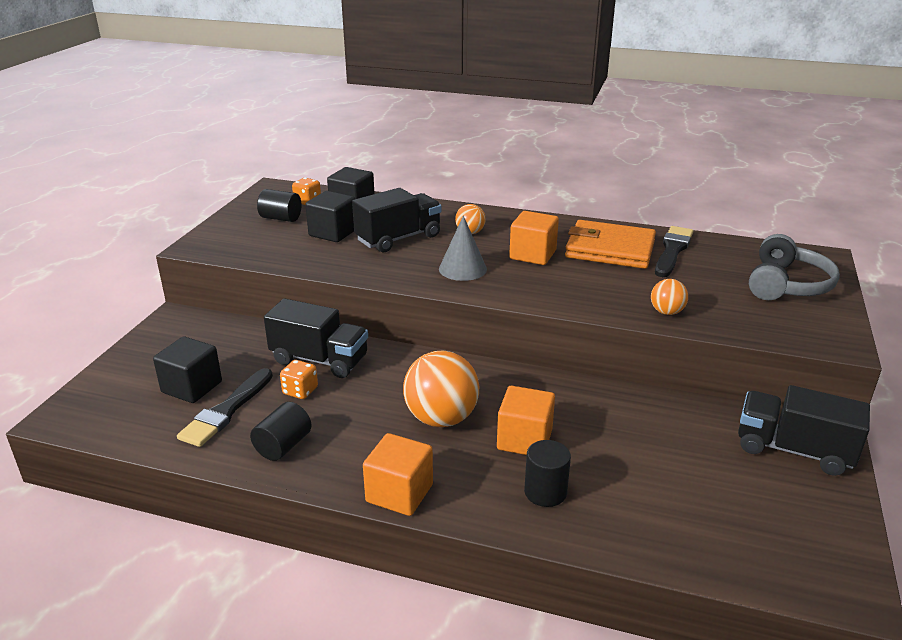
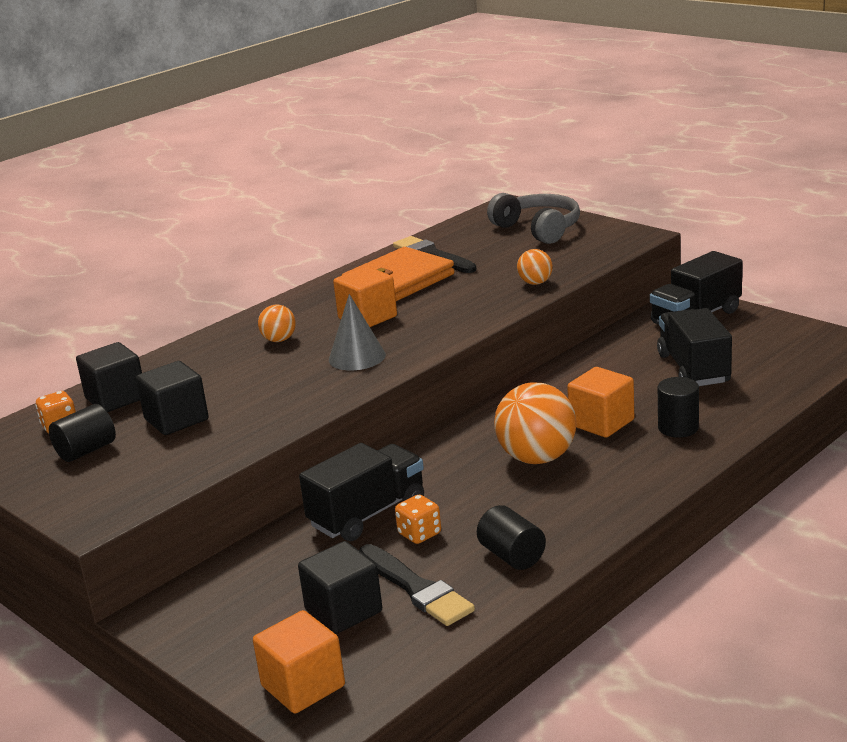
camera: 60 degrees left, 5 degrees down
black truck [352,188,442,252] -> black truck moved to [657,308,732,386]
orange cube [363,433,433,516] -> orange cube moved to [253,610,345,714]

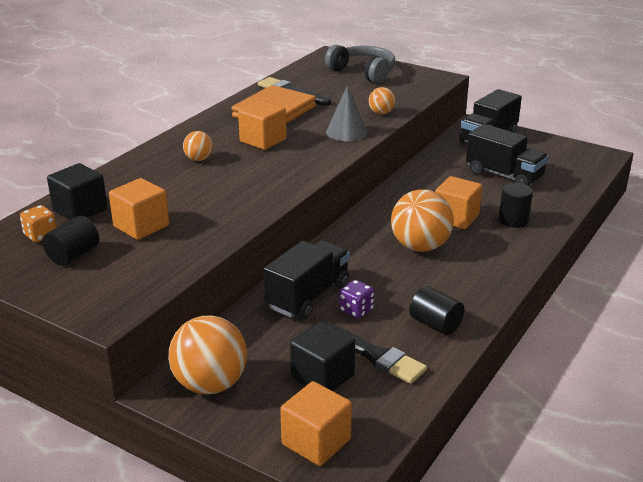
camera: 15 degrees left, 5 degrees up
black cube [136,361,209,435] -> orange cube [109,178,169,240]
grey cone [329,294,386,370] -> grey cone moved to [326,85,367,141]
orange dice [395,495,441,544] -> purple dice [339,280,374,319]
black truck [657,308,732,386] -> black truck turned 150 degrees clockwise [466,124,549,186]
none -> orange ball [169,315,247,394]

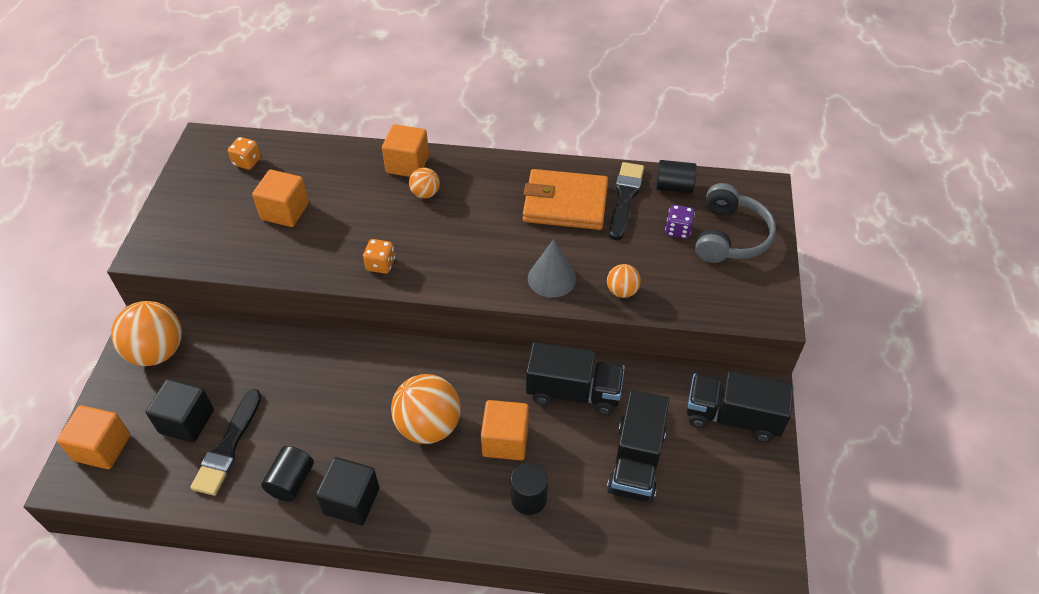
camera: 65 degrees right, 20 degrees up
black cylinder [43,216,99,266] -> black cylinder moved to [656,160,697,194]
black cube [47,163,107,220] -> black cube moved to [316,457,379,525]
orange cube [238,100,287,150] -> orange cube moved to [382,124,429,177]
black truck [263,240,350,319] -> black truck moved to [526,342,625,415]
purple dice [339,280,374,319] -> purple dice moved to [665,205,695,239]
none -> orange dice [363,239,395,274]

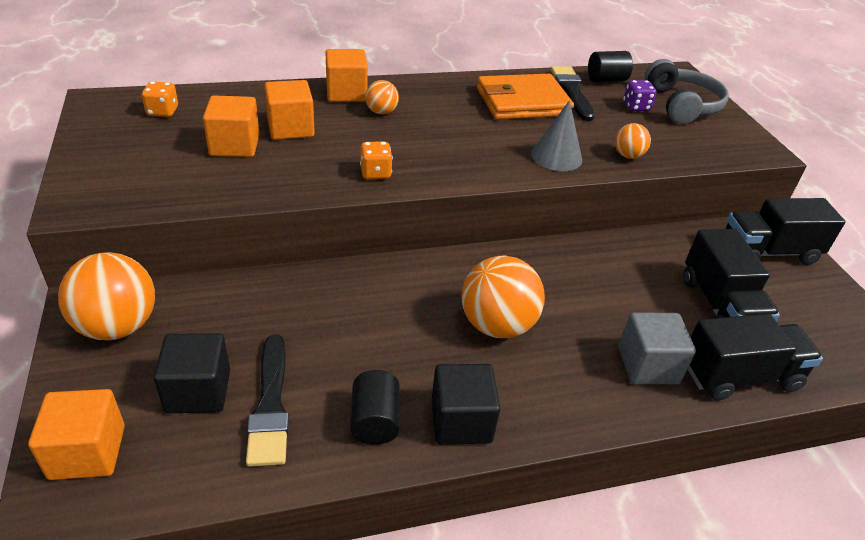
camera: 25 degrees left, 10 degrees down
orange cube [481,400,529,460] -> orange cube moved to [264,80,315,140]
black cylinder [511,462,548,515] -> grey cube [618,312,696,384]
black truck [526,342,625,415] -> black truck moved to [687,314,823,400]

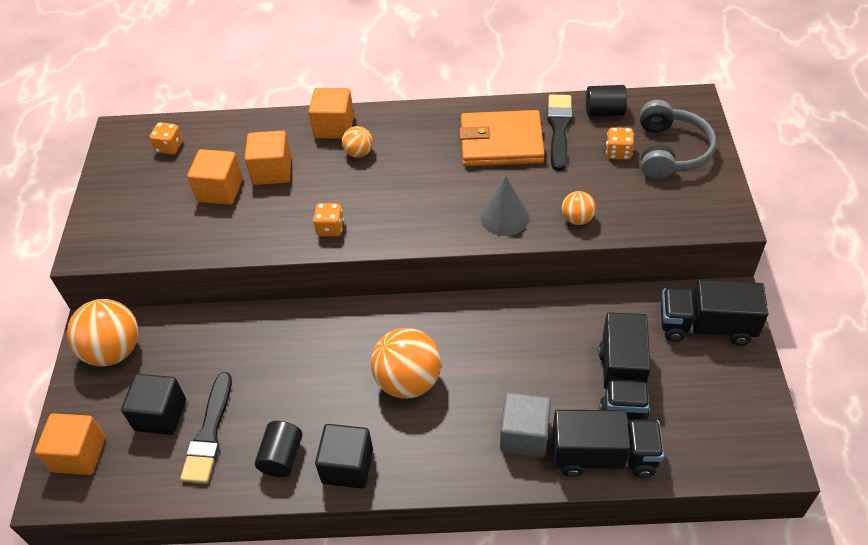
camera: 20 degrees right, 10 degrees up
purple dice [623,80,657,111] -> orange dice [606,127,634,160]

